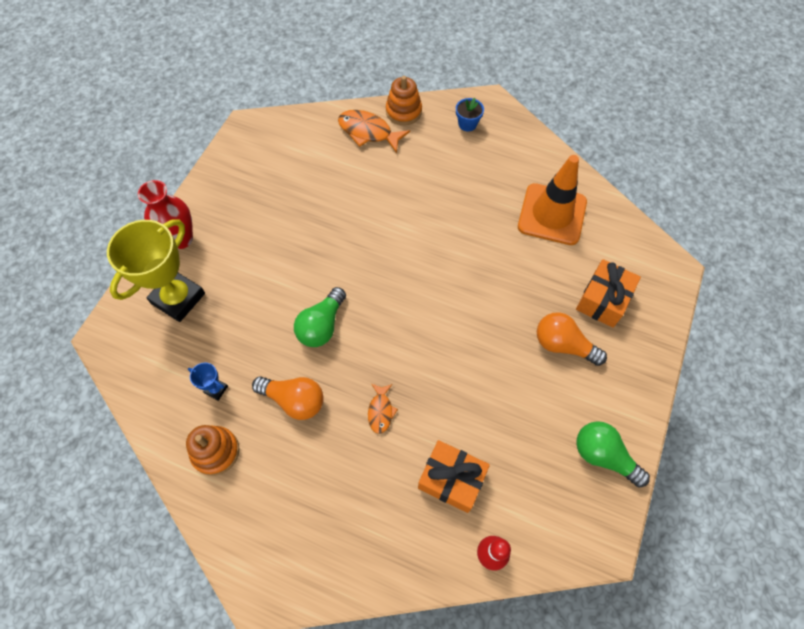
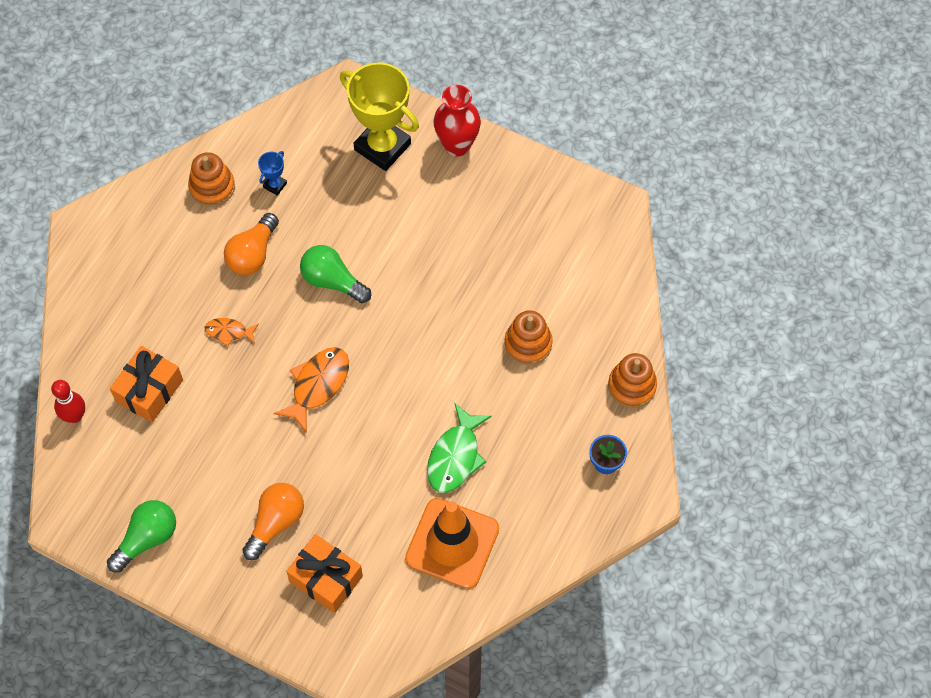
camera: 95 degrees right, 0 degrees up
orange fish [338,110,410,153] -> orange fish moved to [274,347,349,433]
none -> green fish [427,404,492,493]
none -> orange stacking toy [504,310,553,365]

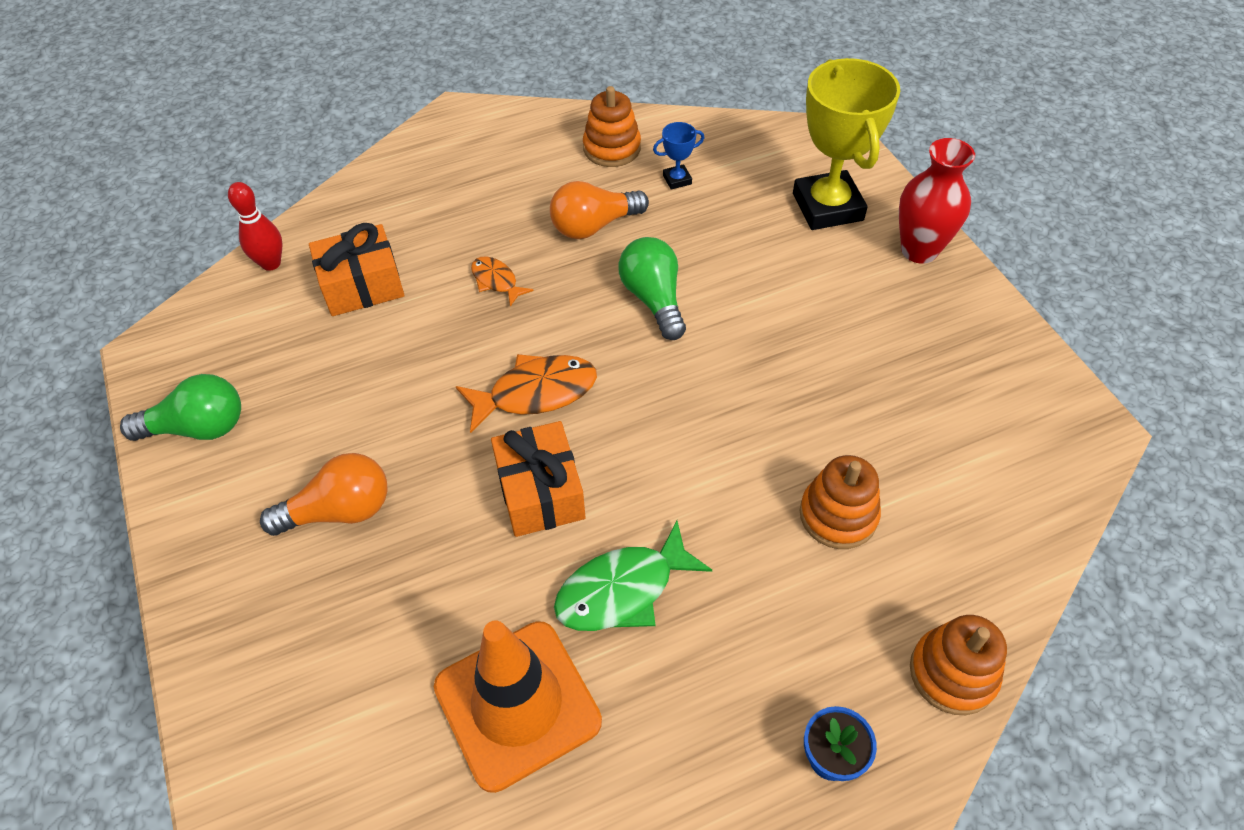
camera: 40 degrees right, 10 degrees down
orange gift [286,534,363,613] -> orange gift moved to [491,421,586,537]

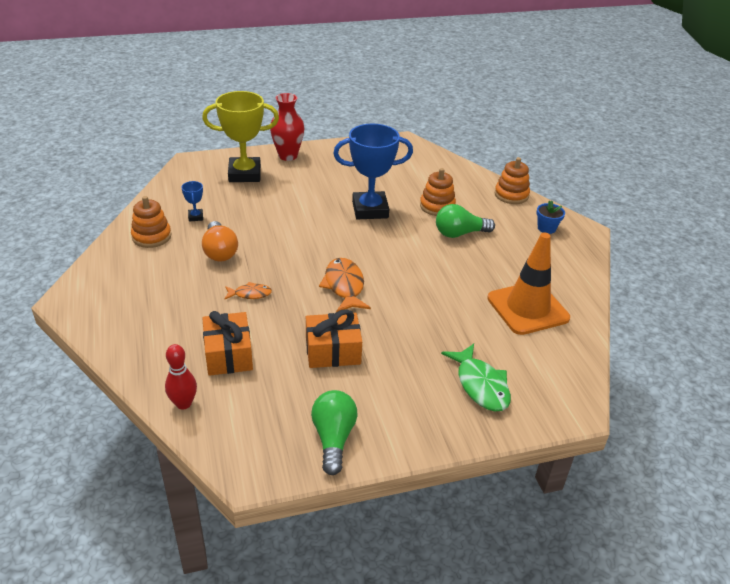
camera: 85 degrees left, 15 degrees down
orange light bulb [260,453,388,536] -> none
orange fish [471,256,533,307] -> orange fish turned 150 degrees counterclockwise [224,282,272,300]
orange gift [491,421,586,537] -> orange gift moved to [306,309,362,368]
green fish [554,521,712,631] -> green fish moved to [441,344,511,411]
green light bulb [619,237,686,340] -> green light bulb moved to [436,204,495,238]
none -> blue trophy [333,124,413,219]

